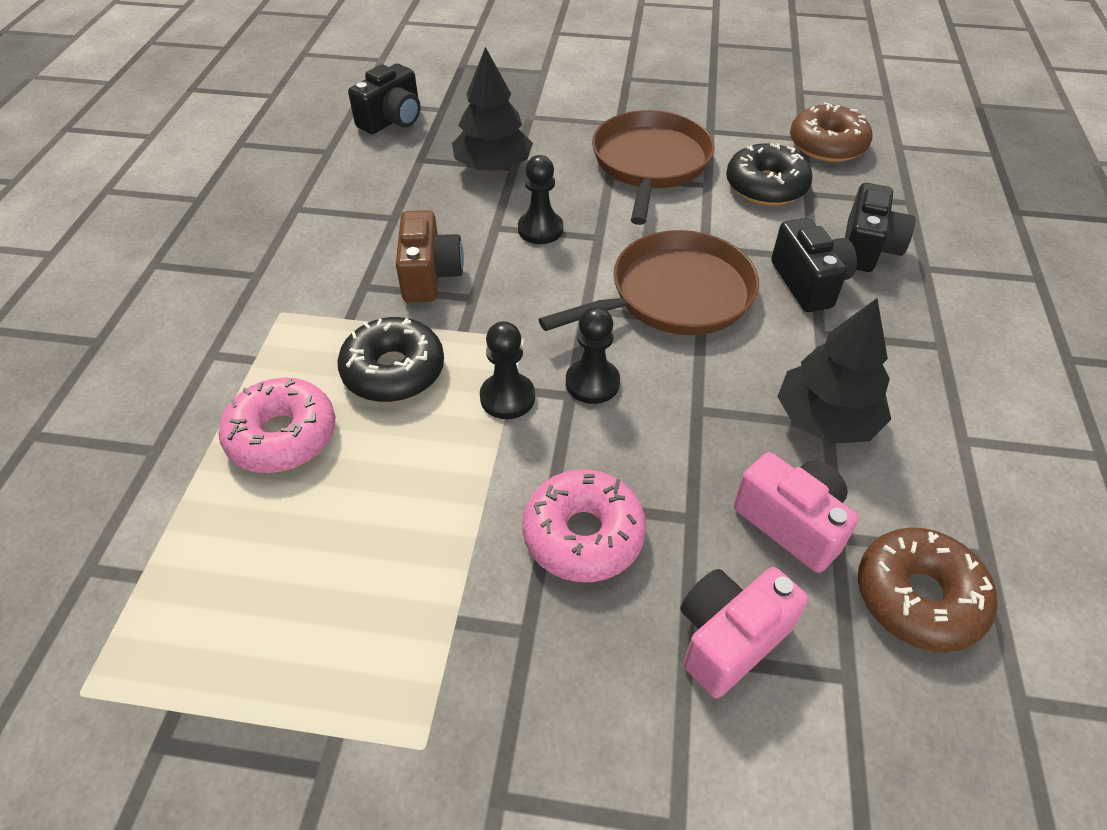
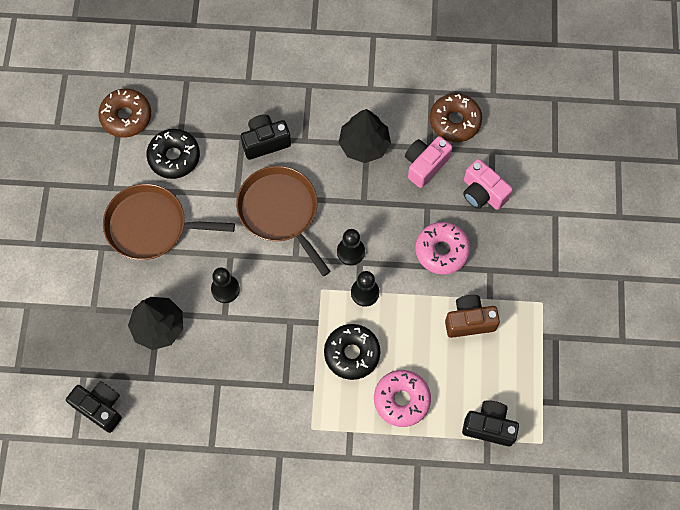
camera: 95 degrees left, 20 degrees up
brown camera [396,210,464,302] -> brown camera moved to [445,295,500,338]
black camera [845,183,915,272] -> black camera moved to [462,400,519,446]

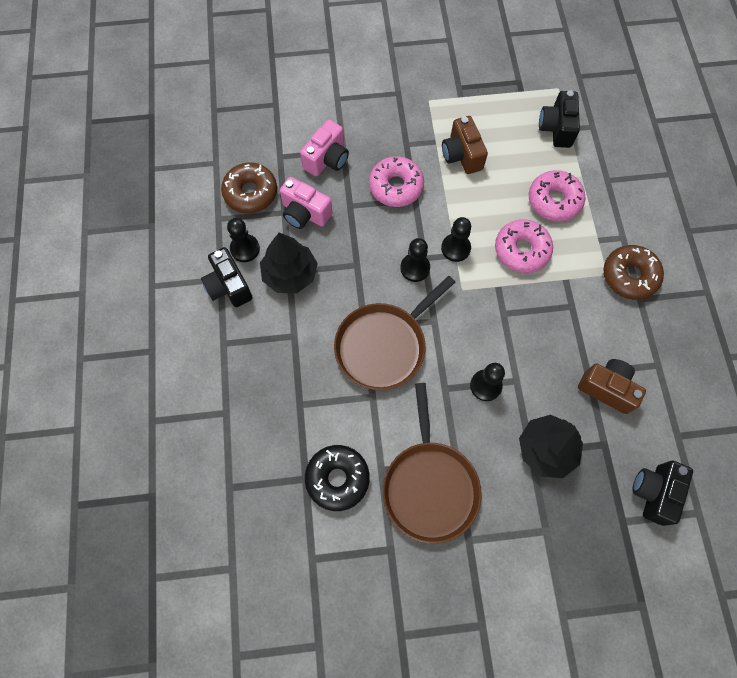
camera: 100 degrees left, 0 degrees up
brown donut [98,89,151,138] -> brown donut moved to [603,245,664,300]
black camera [241,114,291,160] -> black camera moved to [201,247,253,307]
black donut [324,324,380,380] -> pink donut [495,219,553,273]
none -> black pawn [227,218,260,262]
none -> brown camera [578,359,646,414]

